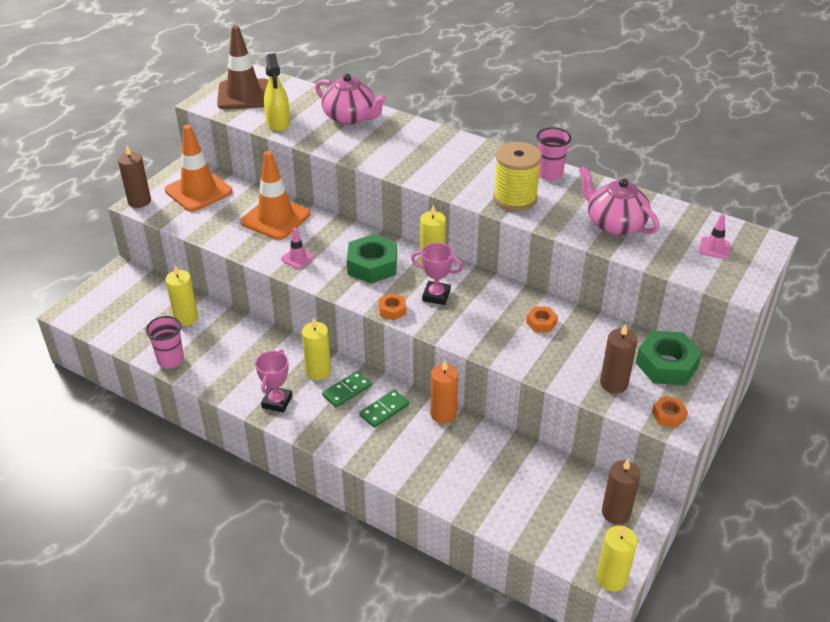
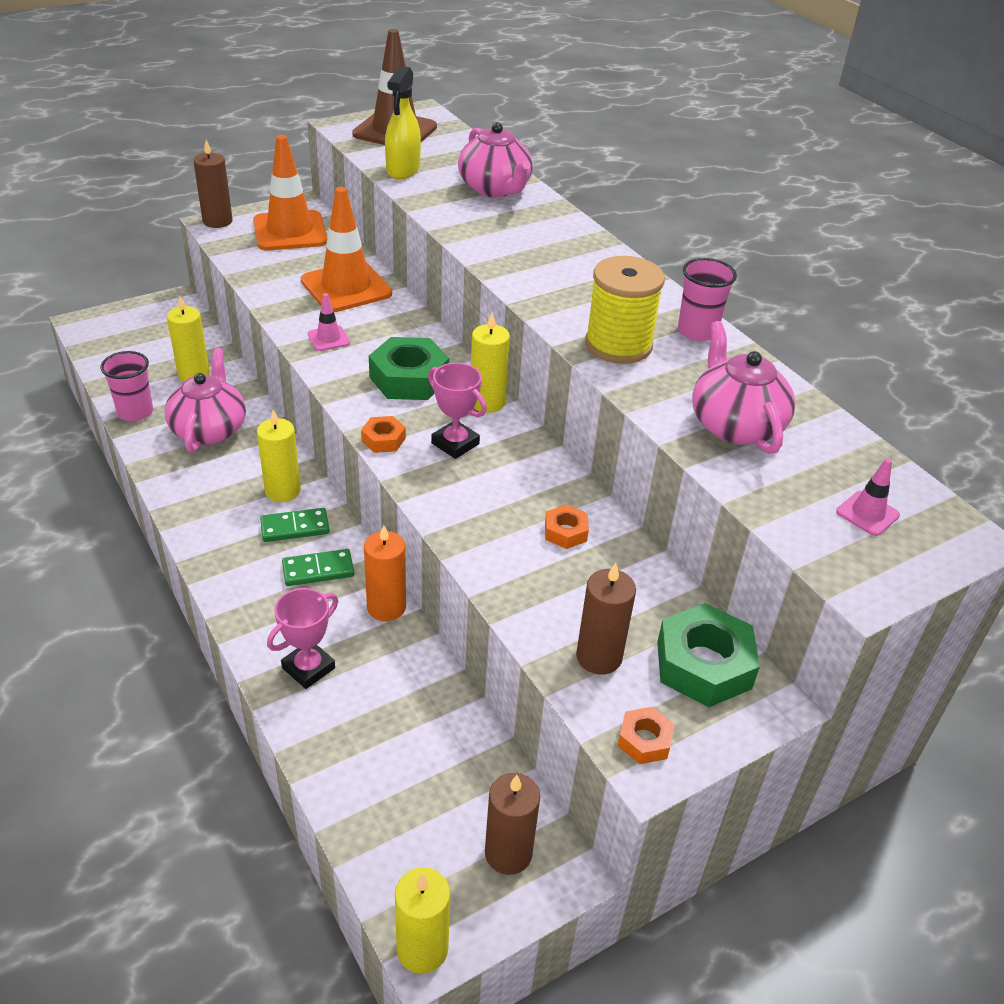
camera: 25 degrees right, 0 degrees up
pink trophy [255,350,292,413] -> pink trophy moved to [267,588,338,689]
none -> pink teapot [164,348,246,453]

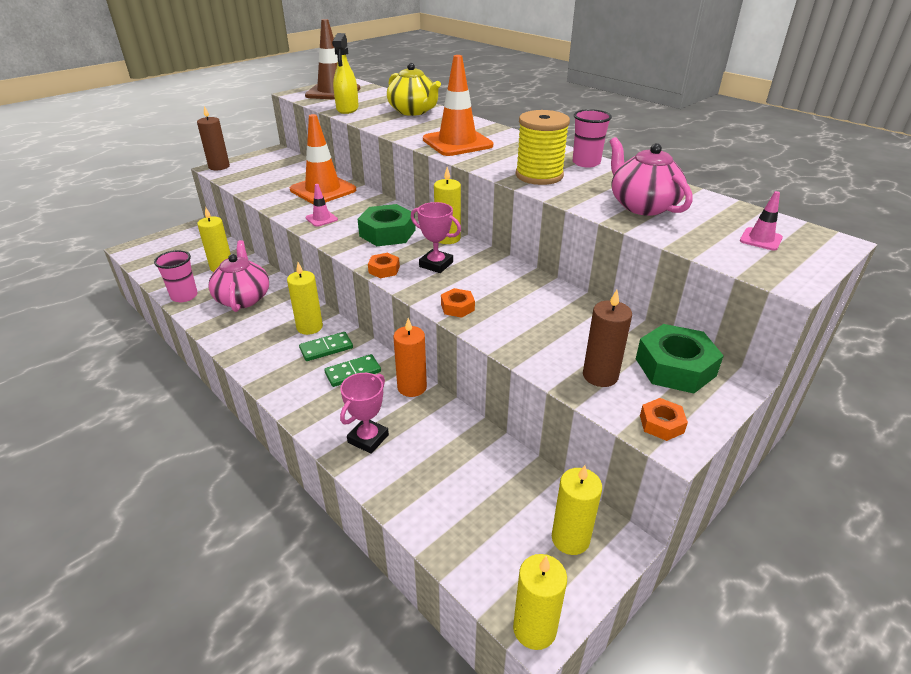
camera: 10 degrees left, 5 degrees down
orange traffic cone [253,135,327,250] -> orange traffic cone moved to [423,55,493,156]
pink teapot [458,122,533,197] -> yellow teapot [387,63,441,116]
brown candle [485,773,540,875] -> yellow candle [552,465,602,555]
orange nut [545,504,589,549] -> orange nut moved to [441,288,475,318]

